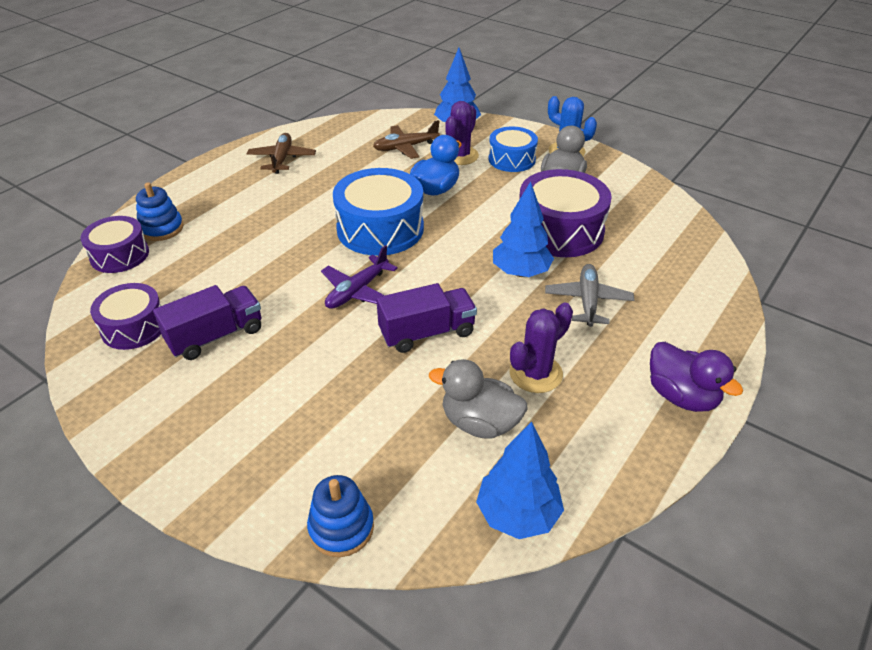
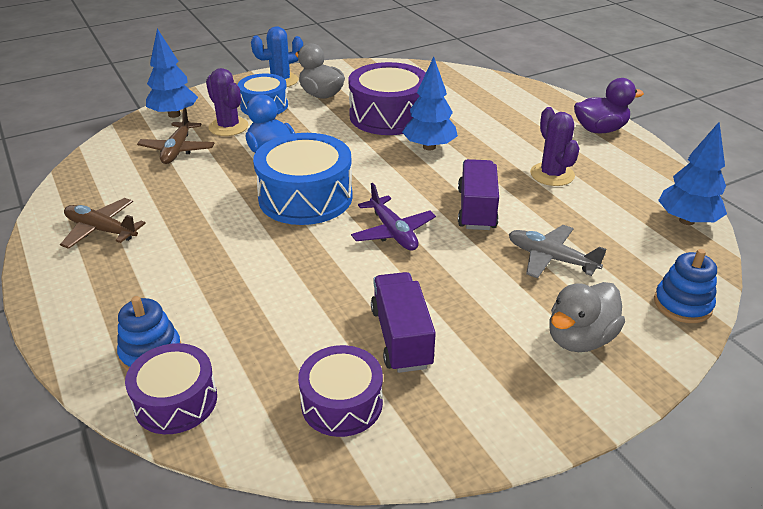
camera: 65 degrees left, 5 degrees down
grey duck [429,359,527,439] -> grey duck moved to [549,282,625,352]
grey plane [545,264,634,327] -> grey plane moved to [509,225,607,278]

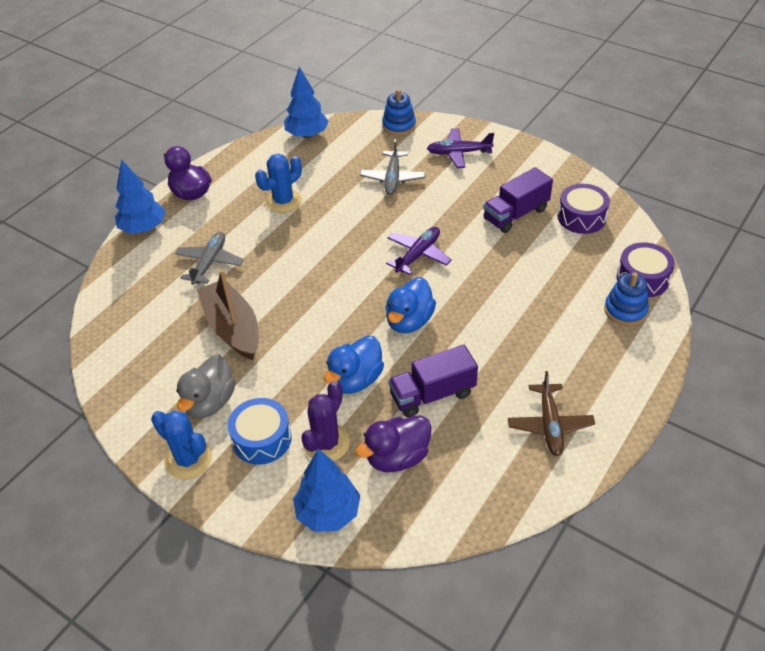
camera: 115 degrees left, 10 degrees up
brown plane [137,108,215,164] -> purple duck [356,415,431,472]
blue drum [253,133,353,225] -> blue duck [386,277,436,333]
purple drum [348,62,426,135] -> brown boat [197,269,259,360]
blue tree [402,57,458,150] -> blue tree moved to [115,159,165,234]
purple truck [458,159,499,230] -> purple truck moved to [388,345,478,418]
purple cactus [530,107,580,186] -> blue cactus [255,154,302,213]
grey duck [549,282,625,352] -> purple plane [427,128,494,168]
none -> grey plane [175,232,244,285]

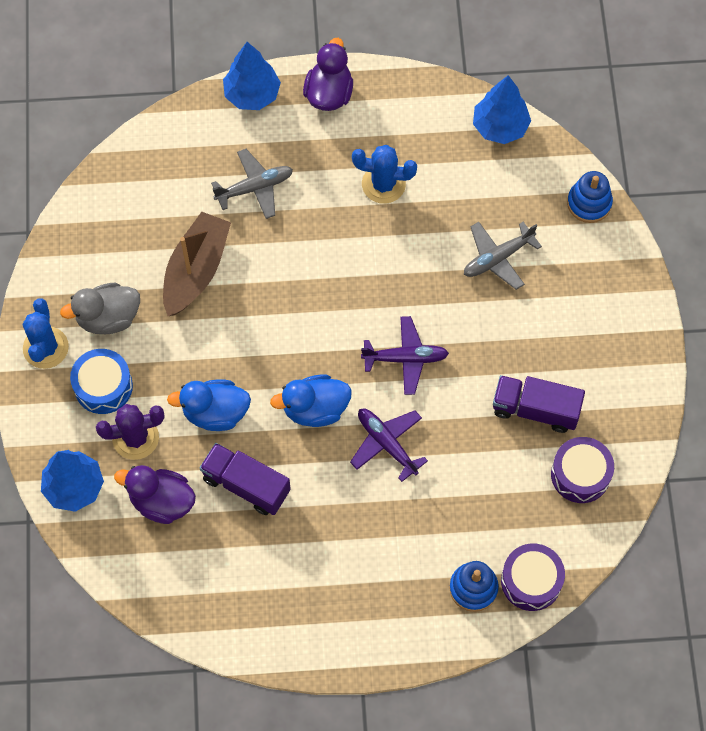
camera: 50 degrees right, 20 degrees up
purple plane [427,128,494,168] -> purple plane moved to [350,409,428,482]
brown plane [508,371,595,456] -> none

